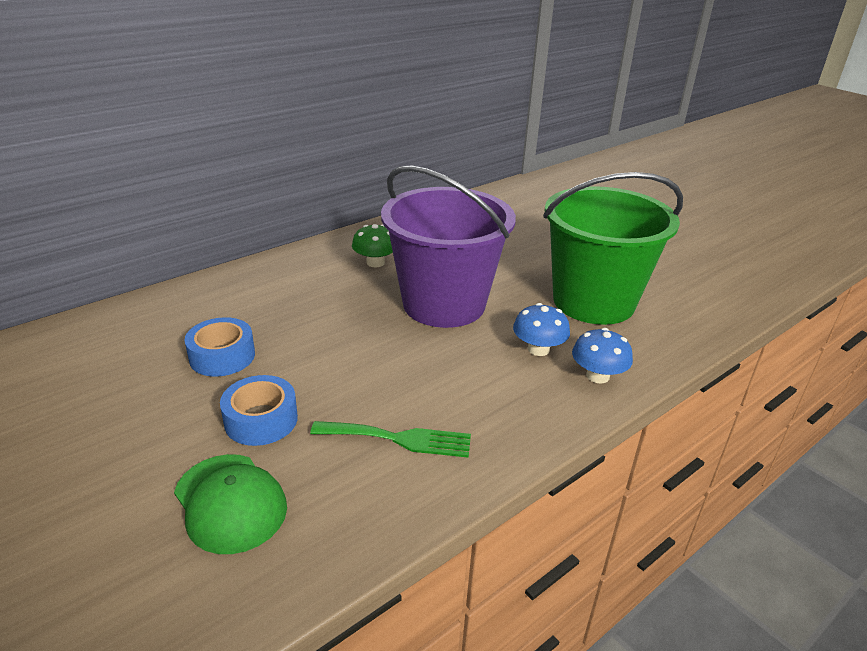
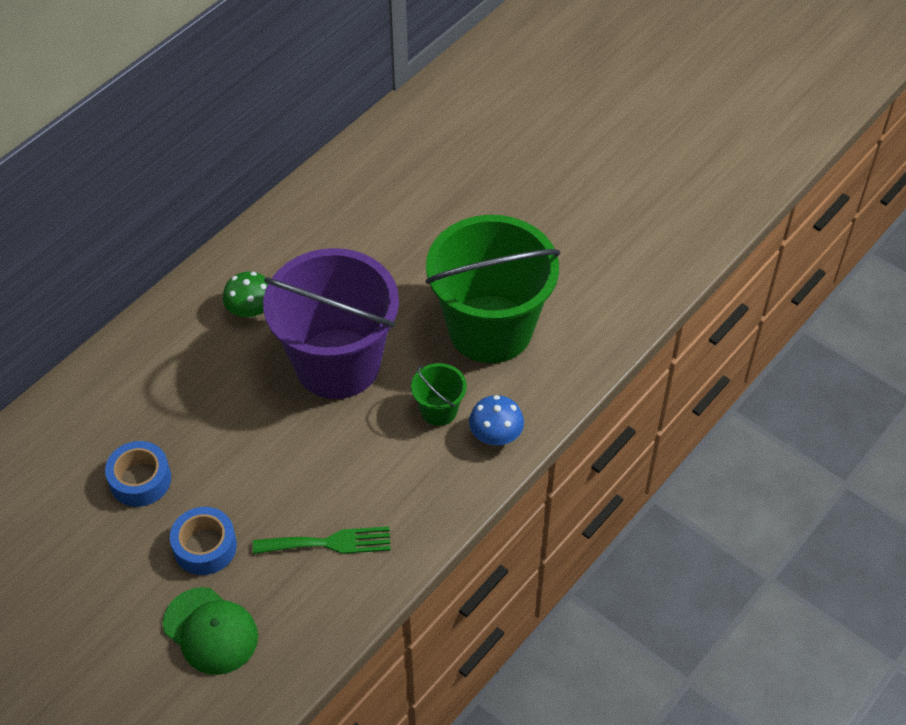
camera: 10 degrees left, 20 degrees up
blue mushroom [513,303,570,356] -> green bucket [411,363,467,426]

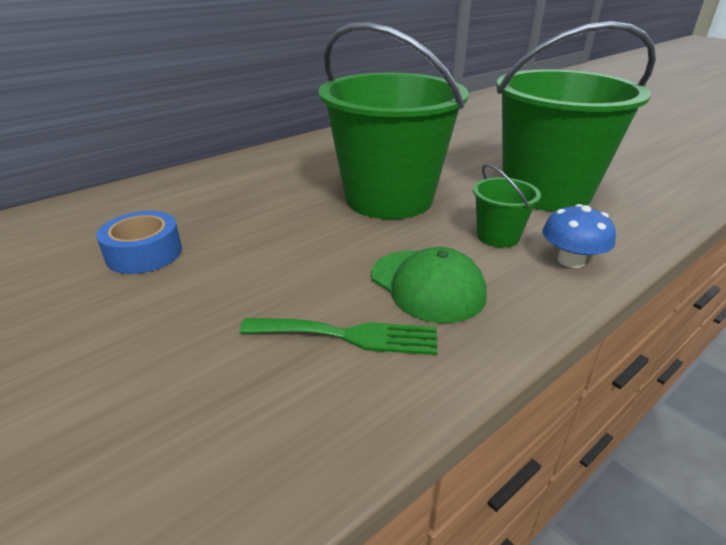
camera: 10 degrees right, 20 degrees down
green cap [163,587,258,675] -> green cap moved to [371,247,487,323]
blue tape [170,507,237,575] -> none
green mushroom [223,272,268,318] -> none
purple bucket [263,248,399,399] -> green bucket [318,22,469,219]

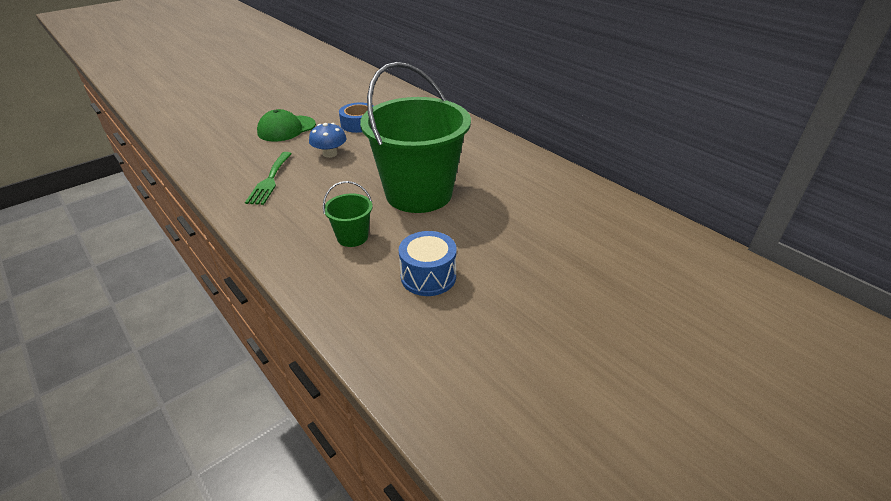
camera: 90 degrees right, 5 degrees up
green cap [371,247,487,323] -> green cap moved to [257,109,316,142]
green bucket [496,21,656,212] -> blue drum [399,231,457,296]
blue mushroom [542,204,616,268] -> blue mushroom moved to [309,123,347,158]

